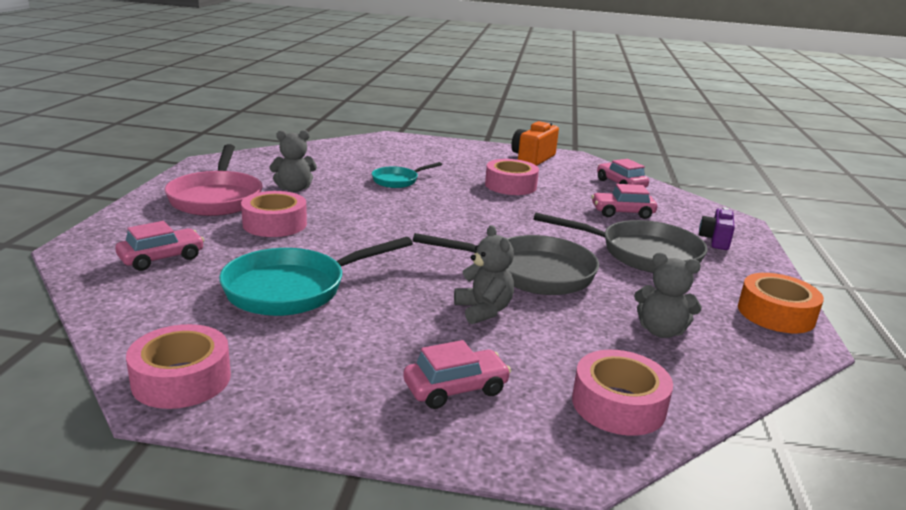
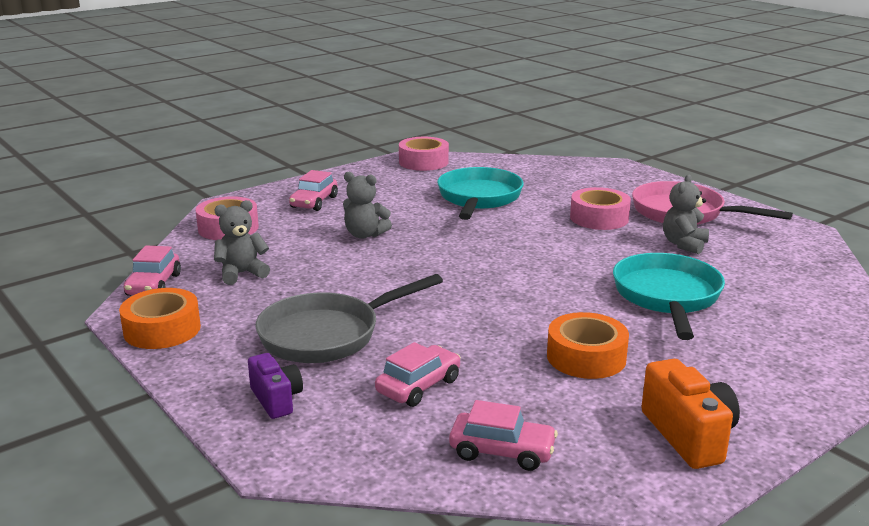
camera: 135 degrees right, 0 degrees up
pink car [115,221,204,271] -> pink car moved to [124,246,181,296]
turquoise pan [372,162,442,188] -> turquoise pan [613,253,725,340], size x1.80
grey pan [413,233,599,295] -> none
pink tape [485,159,539,195] -> orange tape [547,312,629,379]

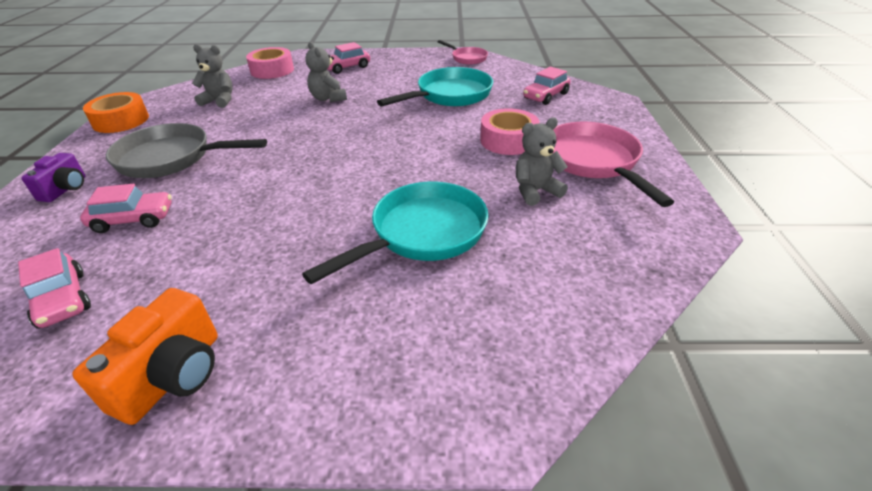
camera: 40 degrees right, 15 degrees up
pink car [124,246,181,296] -> pink car moved to [523,67,571,105]
pink tape [399,137,449,171] -> pink pan [438,40,488,65]
orange tape [547,312,629,379] -> none

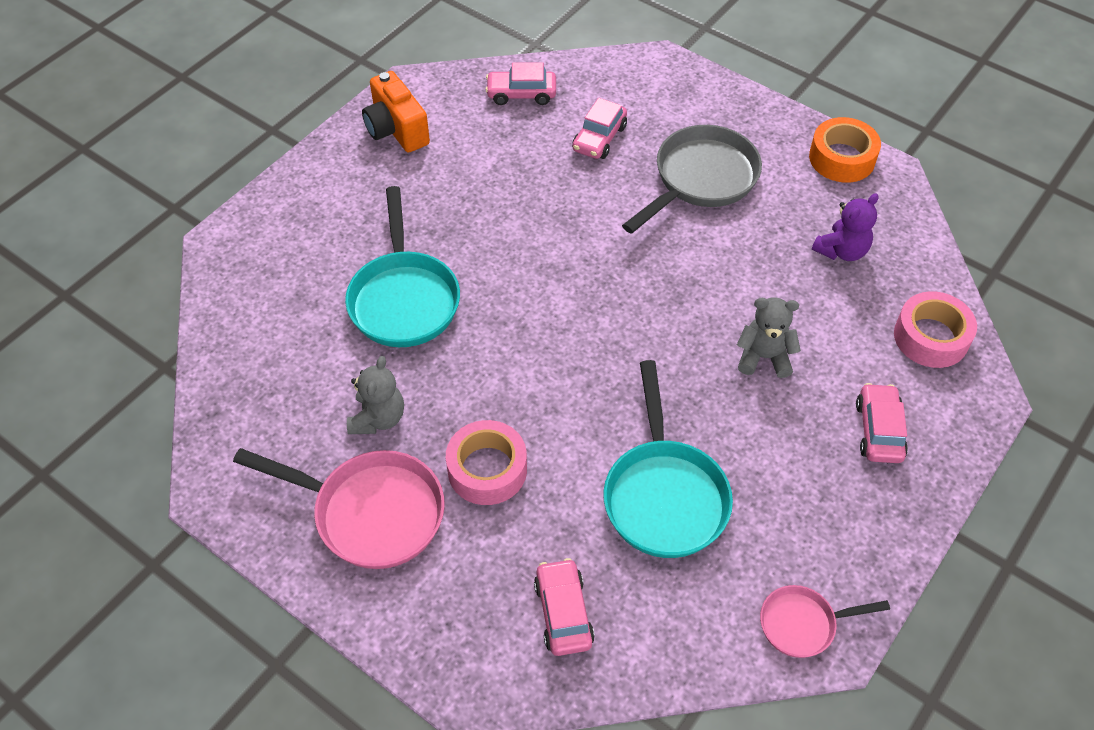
camera: 125 degrees right, 15 degrees up
purple camera [21,153,85,202] -> none
grey teddy bear [192,44,233,108] -> purple teddy bear [812,193,879,261]

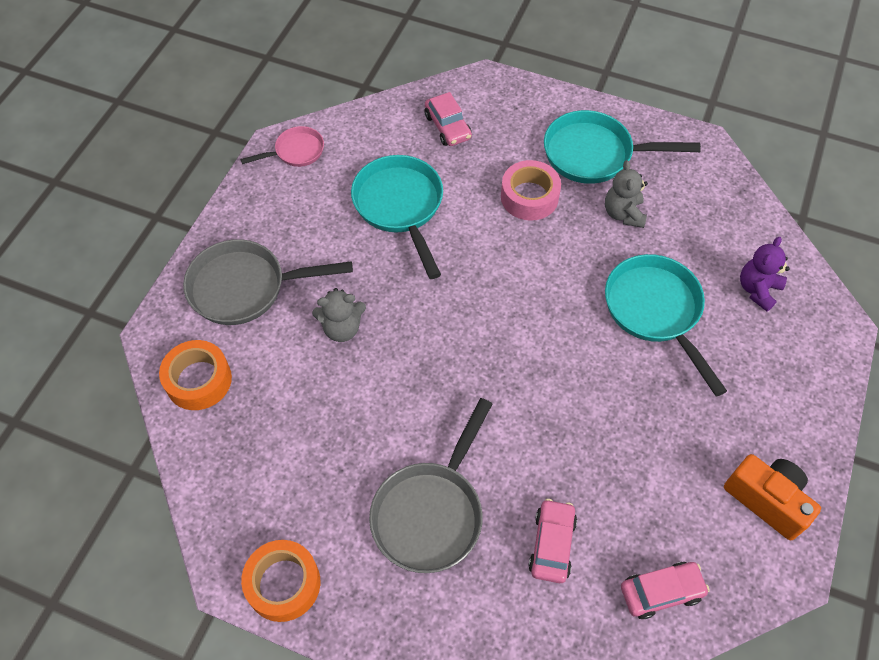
camera: 165 degrees right, 5 degrees up
pink pan [233,448,445,569] -> turquoise pan [544,110,701,184]
purple teddy bear [812,193,879,261] -> purple teddy bear moved to [740,237,789,312]
pink car [856,383,908,463] -> grey pan [183,239,353,325]
pink tape [894,291,977,368] -> orange tape [159,340,232,410]

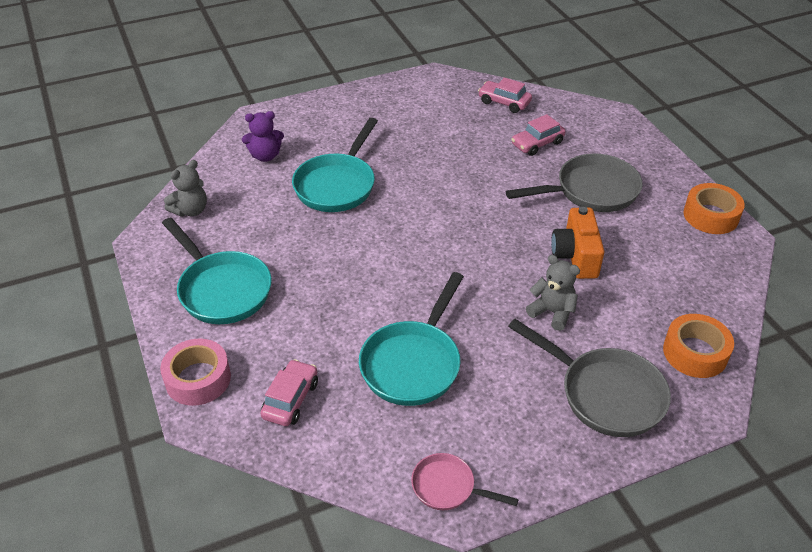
camera: 135 degrees left, 15 degrees down
pink tape [501,160,561,221] -> pink tape moved to [160,338,231,406]
grey teddy bear [605,160,648,228] -> grey teddy bear moved to [164,160,207,217]
orange camera [724,454,821,540] -> orange camera moved to [551,207,604,279]

